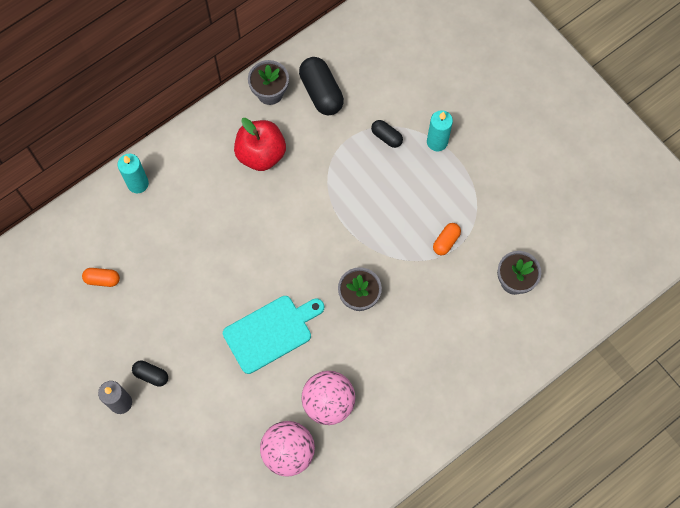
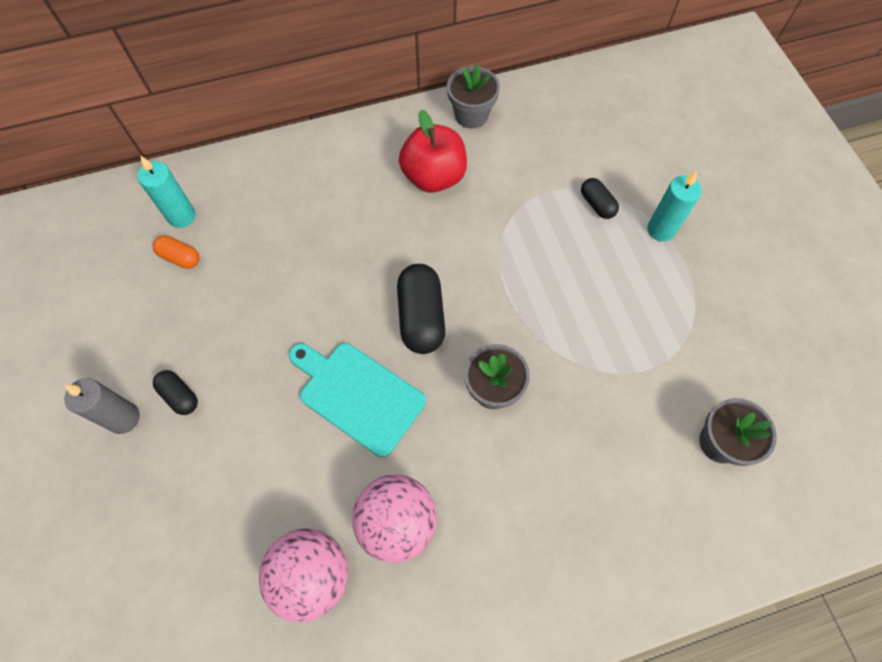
camera: 20 degrees right, 5 degrees down
turquoise candle [118,154,149,193] -> turquoise candle moved to [137,156,196,228]
turquoise cutting board [223,296,324,374] -> turquoise cutting board turned 135 degrees counterclockwise [289,343,426,457]
black capsule [299,57,344,115] -> black capsule moved to [397,264,445,354]
orange capsule [433,223,461,255] -> none

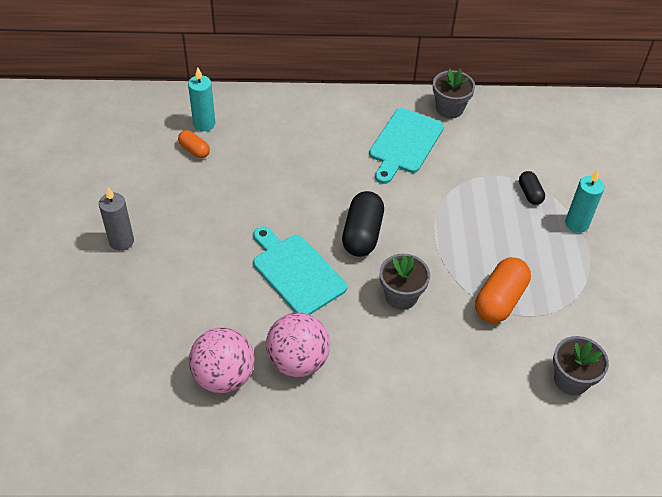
camera: 15 degrees right, 15 degrees down
black capsule [153,370,198,415] -> none
red apple [399,110,467,193] -> turquoise cutting board [369,108,444,184]
none -> orange capsule [475,257,531,323]

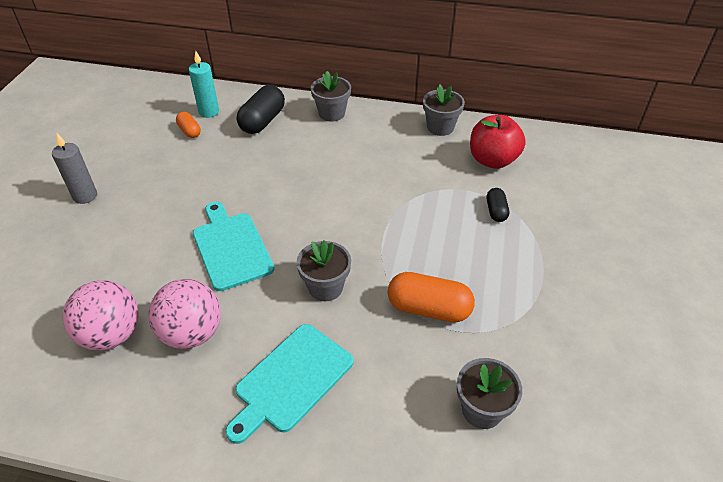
camera: 15 degrees right, 5 degrees down
black capsule [342,191,384,257] -> black capsule moved to [237,85,285,134]
turquoise cutting board [369,108,444,184] -> turquoise cutting board moved to [225,324,354,444]
orange capsule [475,257,531,323] -> orange capsule turned 60 degrees clockwise [388,272,475,322]
turquoise candle [565,170,604,233] -> none
none -> grey flower pot [311,71,351,122]
none -> red apple [470,115,526,169]

